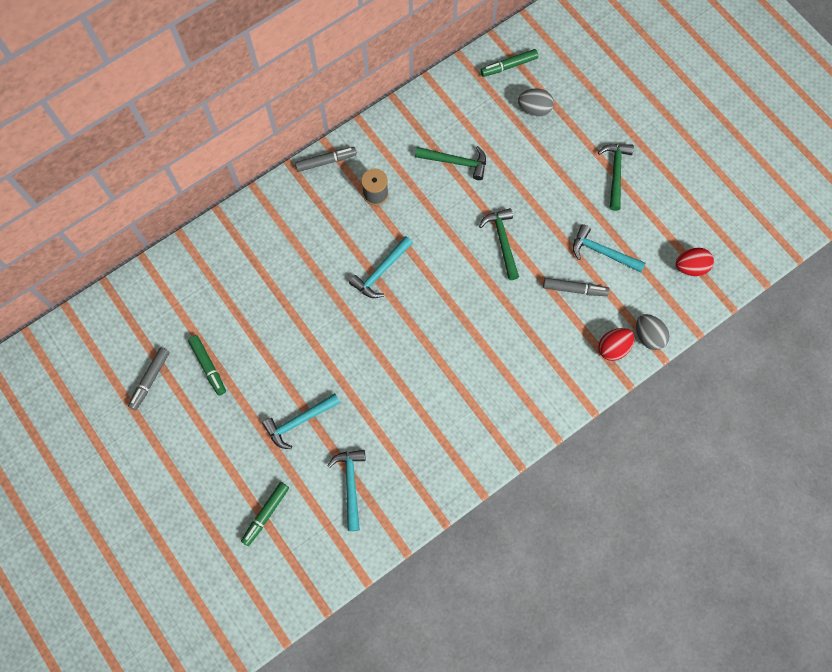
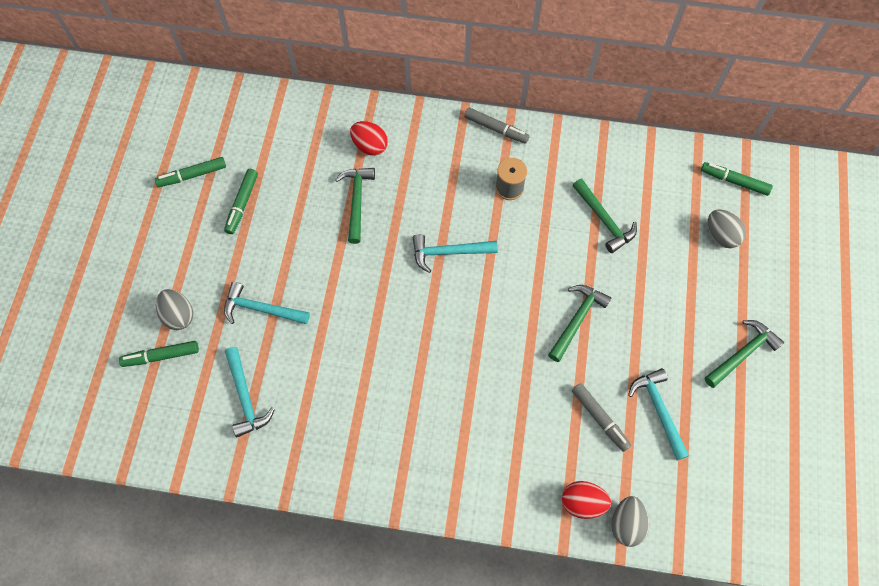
camera: 45 degrees right, 5 degrees down
grey marker [128,348,170,410] -> green marker [155,157,226,187]
turquoise hammer [327,450,366,531] -> turquoise hammer turned 120 degrees clockwise [225,347,275,437]
red egg [676,248,714,276] -> red egg moved to [350,121,388,156]
none -> grey egg [156,289,193,330]
none -> green hammer [335,168,375,244]

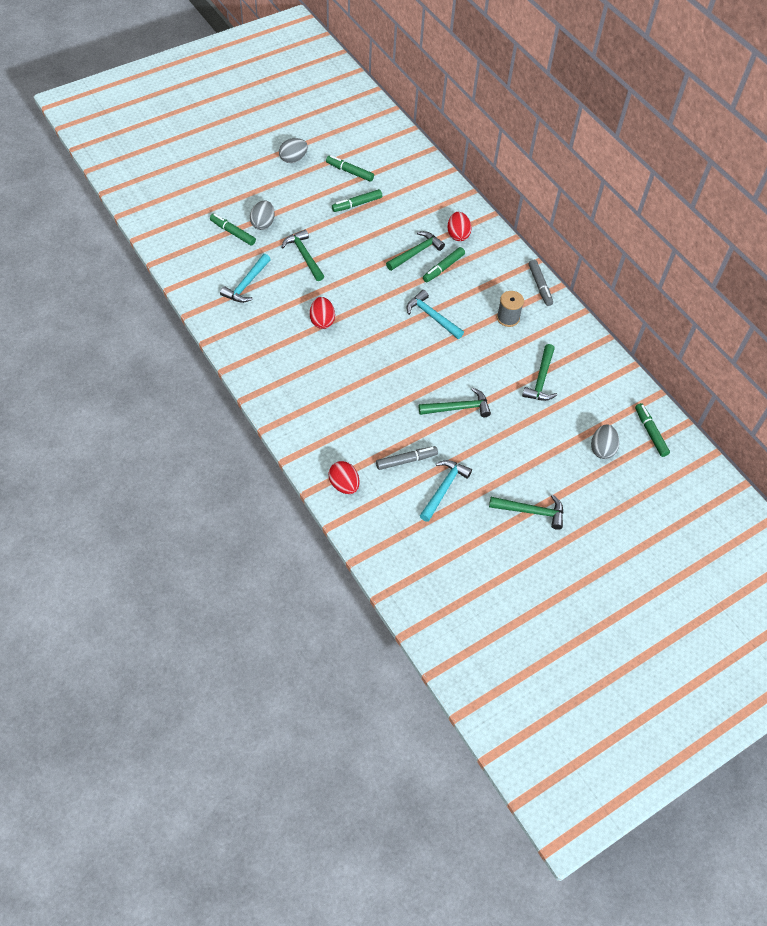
camera: 45 degrees right, 10 degrees down
turquoise hammer [224,282,310,324] -> green hammer [282,230,324,281]
grey marker [572,383,631,452] -> grey marker turned 120 degrees counterclockwise [376,446,438,470]
grey egg [611,496,649,547] -> grey egg moved to [279,138,308,163]
none -> red egg [310,297,335,329]
none -> green marker [423,247,465,282]

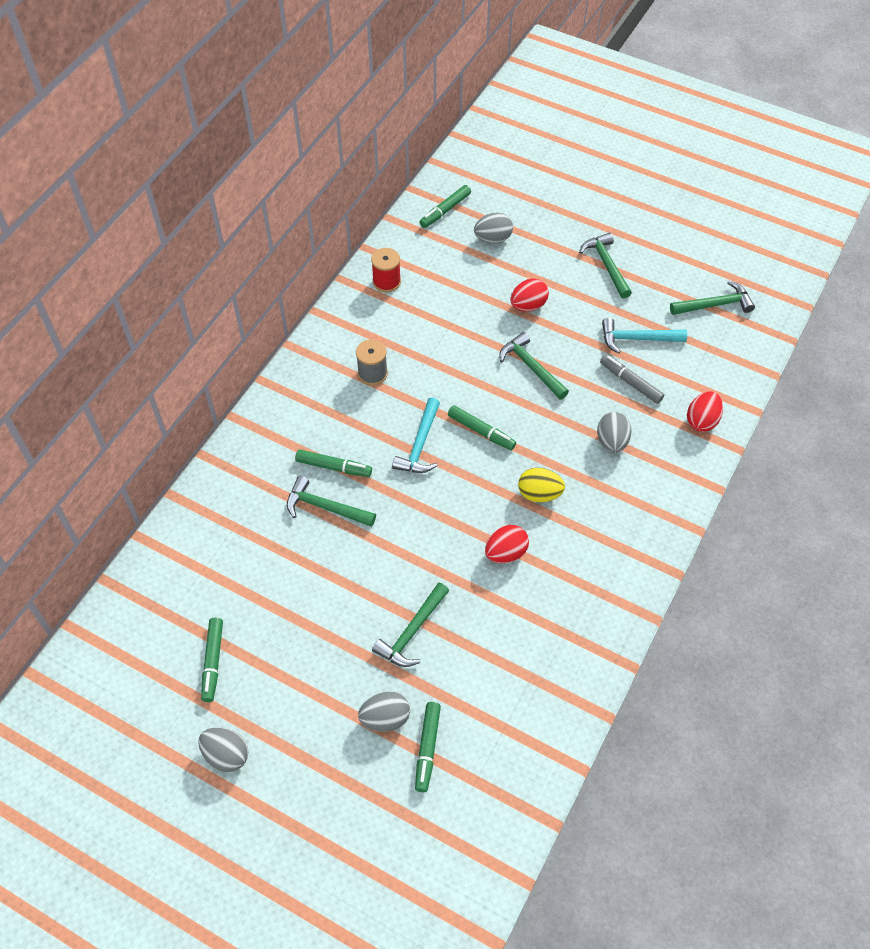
camera: 115 degrees left, 0 degrees up
turquoise hammer [220,254,271,303] -> none
green marker [332,189,382,212] -> green marker moved to [448,405,516,450]
red egg [447,212,472,241] -> red egg moved to [510,279,549,311]
green hammer [522,344,557,401] -> green hammer moved to [670,280,755,315]
grey marker [528,260,553,306] -> none
none -> red spool [371,248,401,292]
none -> yellow egg [518,468,565,502]
none -> grey egg [597,412,631,453]

